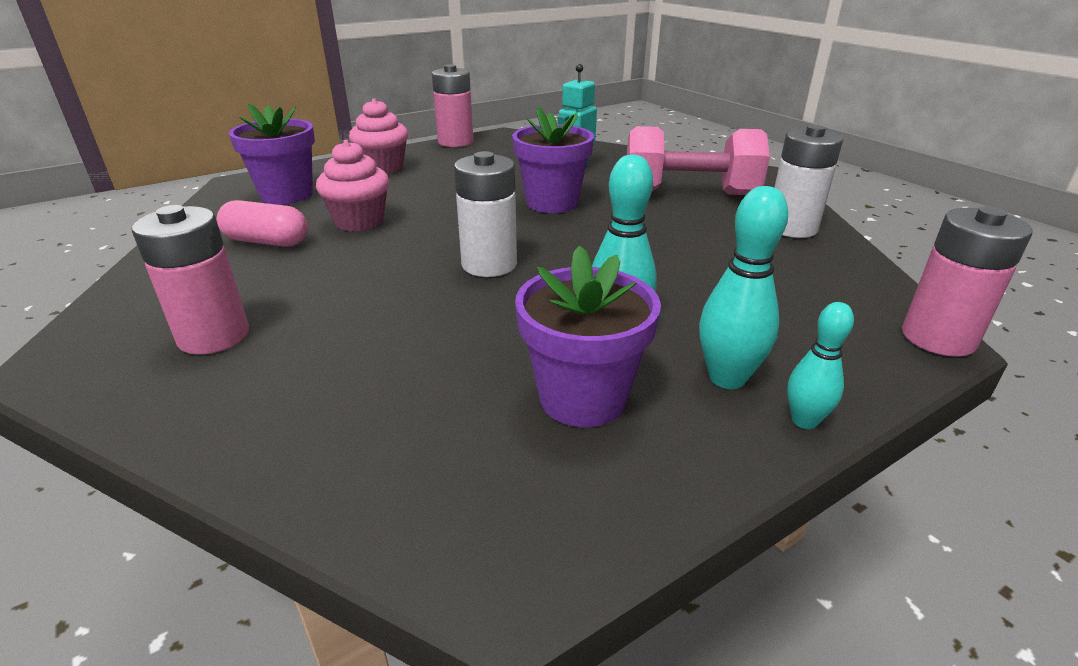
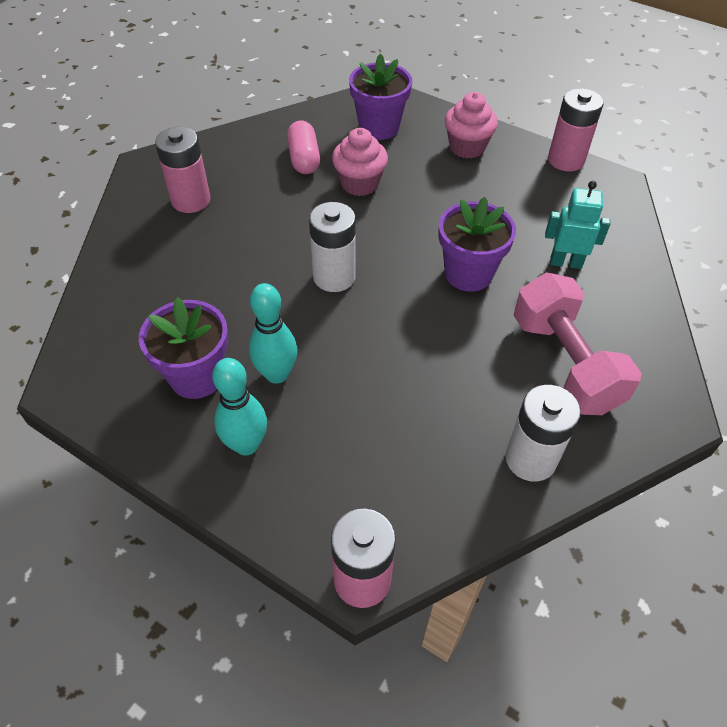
camera: 65 degrees right, 20 degrees up
turquoise bowling pin [787,302,854,429] -> none

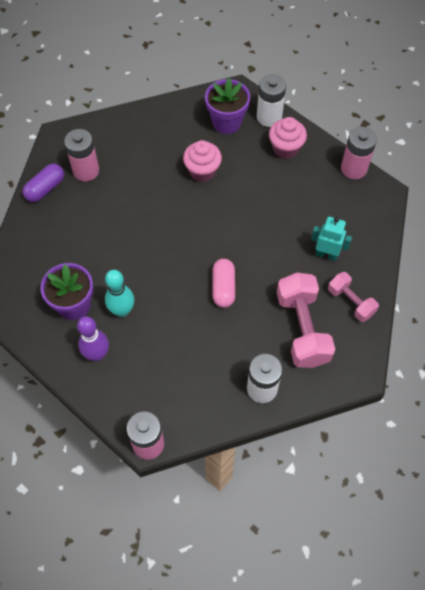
camera: 10 degrees right, 10 degrees up
turquoise bowling pin [212,358,267,456] -> purple bowling pin [77,316,109,361]
pink capsule [287,120,320,174] -> pink capsule moved to [213,259,235,308]
white battery [309,202,356,292] -> white battery moved to [257,74,286,127]
purple flower pot [438,197,516,292] -> none
none -> purple capsule [22,164,64,202]
none -> pink dumbbell [328,272,379,322]

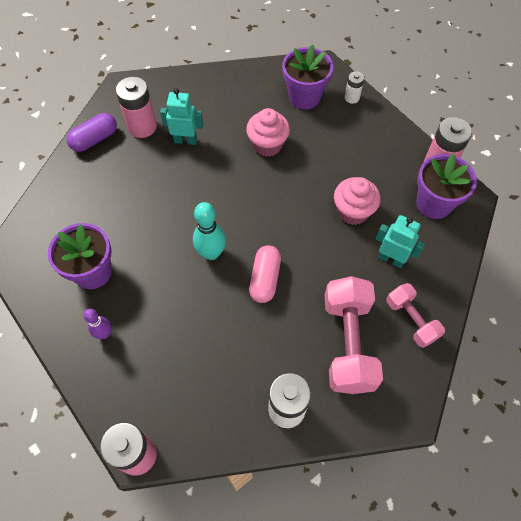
camera: 10 degrees right, 0 degrees up
purple bowling pin [77,316,109,361] -> purple bowling pin [83,309,112,339], size x0.63
turquoise bowling pin [105,270,134,317] -> turquoise bowling pin moved to [193,202,226,260]
white battery [257,74,286,127] -> white battery [345,71,364,104], size x0.54
pink cupcake [269,117,307,159] -> pink cupcake moved to [334,177,380,225]
none -> turquoise robot [160,88,203,145]
none -> purple flower pot [416,154,477,219]

